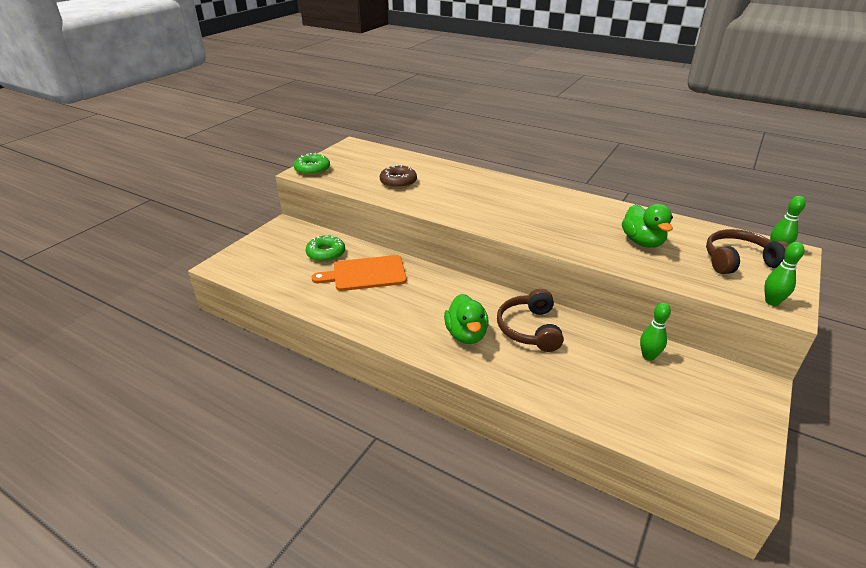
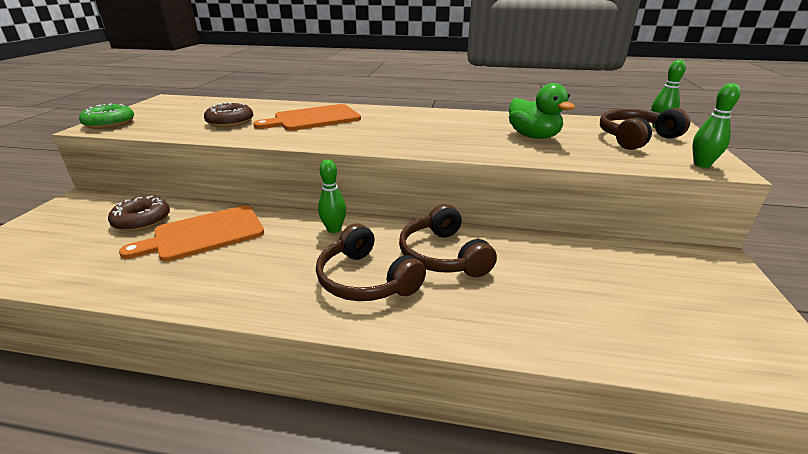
camera: 20 degrees left, 5 degrees down
green donut [306,235,345,262] -> brown donut [108,196,170,231]
green duck [444,294,489,344] -> brown headphones [316,224,426,301]
green bowling pin [640,303,671,361] -> green bowling pin moved to [318,159,346,233]
none -> orange cutting board [253,104,361,131]

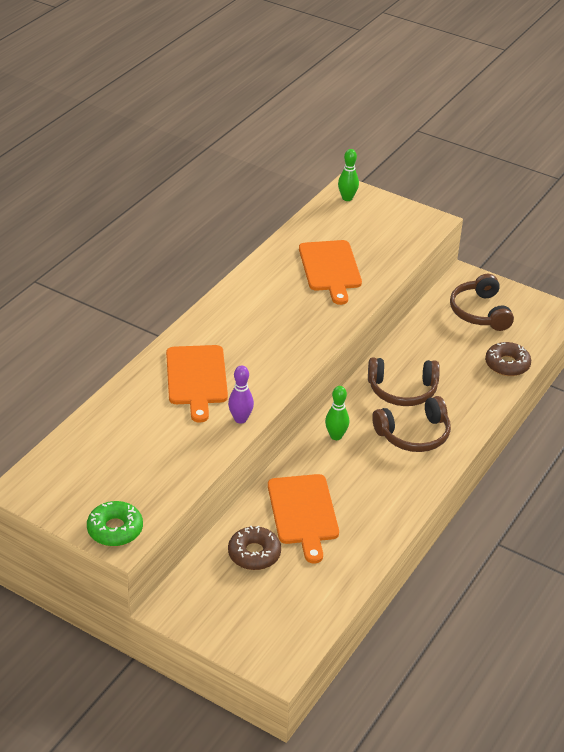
camera: 70 degrees left, 10 degrees up
brown donut [204,102,253,127] -> brown donut moved to [485,342,531,376]
green duck [509,83,575,139] -> orange cutting board [299,240,362,305]
brown headphones [600,108,690,150] -> brown headphones moved to [450,274,514,331]
green bowling pin [692,83,741,168] -> none
none -> purple bowling pin [228,365,254,424]

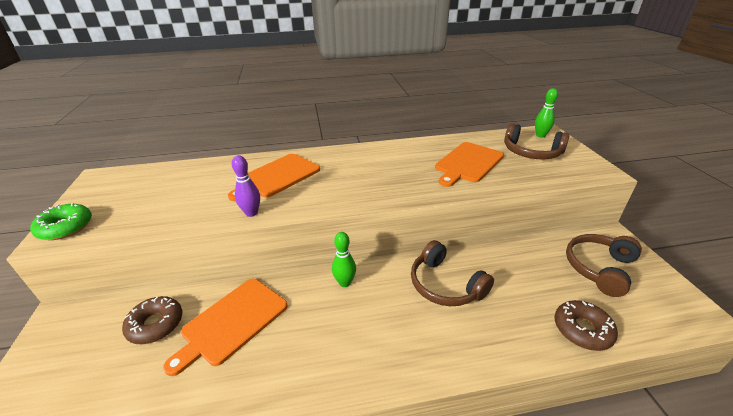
camera: 50 degrees right, 5 degrees down
brown headphones [372,396,451,452] -> brown headphones moved to [504,123,570,159]

